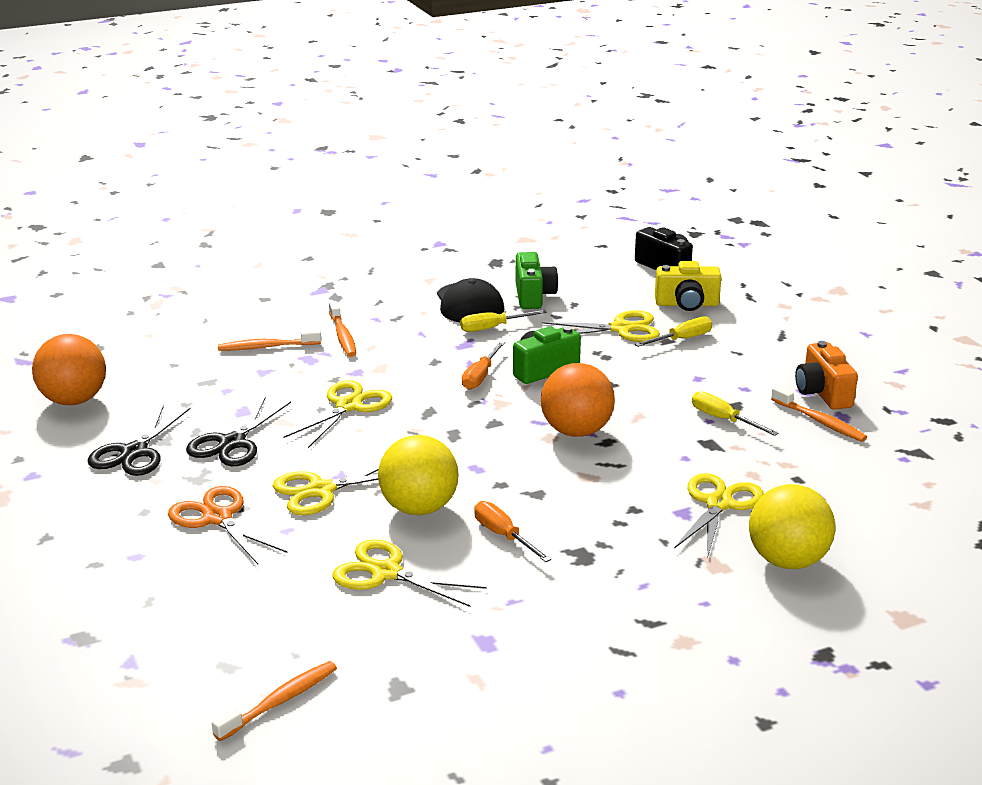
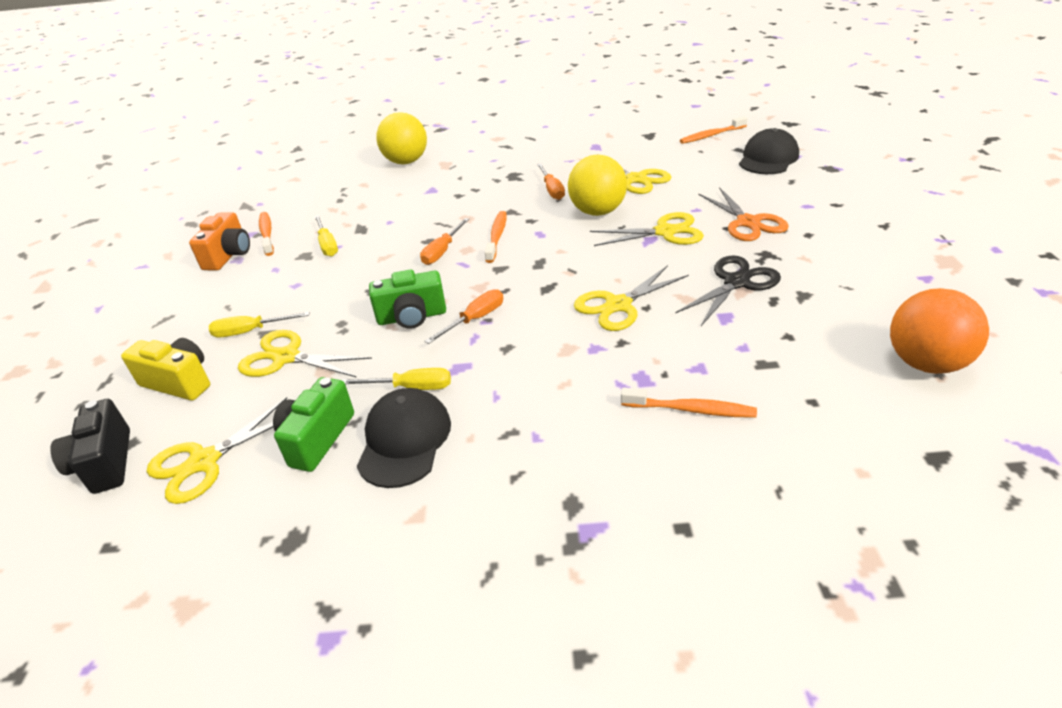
camera: 155 degrees left, 10 degrees up
black scissors [88,405,190,476] -> none
orange toothbrush [329,301,356,357] -> orange toothbrush moved to [485,211,507,263]
orange ball [541,363,615,437] -> orange screwdriver [420,218,469,265]
yellow scissors [674,473,764,559] -> yellow scissors moved to [147,397,287,504]
none -> black cap [739,128,799,174]

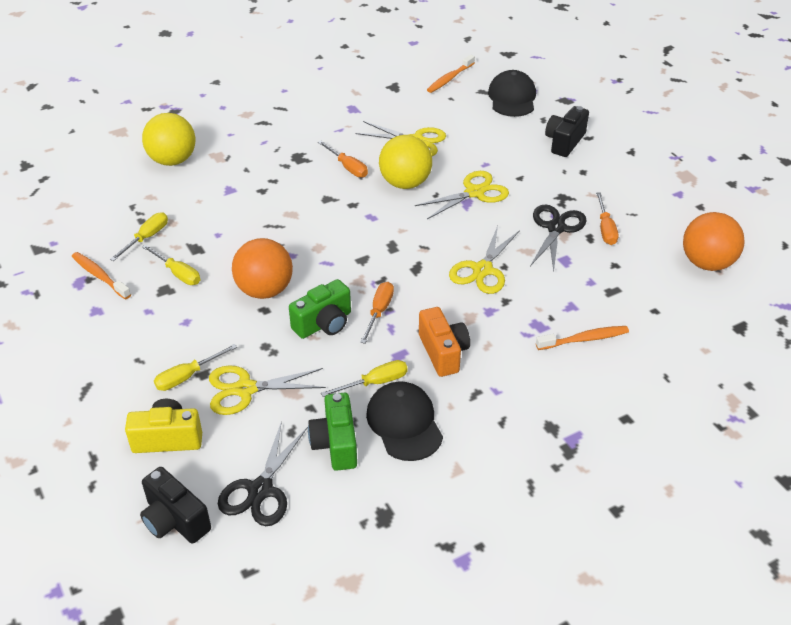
camera: 30 degrees left, 5 degrees up
yellow scissors [147,397,287,504] -> black scissors [218,421,308,526]
orange camera [189,212,250,271] -> orange camera moved to [419,307,470,377]
orange screwdriver [420,218,469,265] -> orange screwdriver moved to [596,192,618,245]
orange toothbrush [485,211,507,263] -> none
orange scissors [698,187,788,241] -> none
none -> yellow screwdriver [110,212,168,261]
none -> orange ball [232,238,293,299]
none -> black camera [545,106,589,157]

